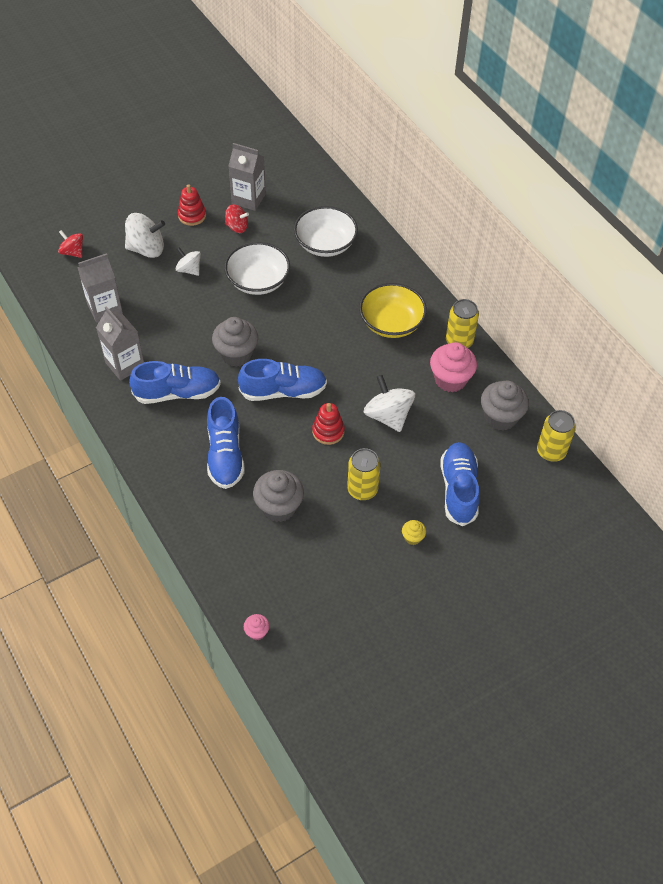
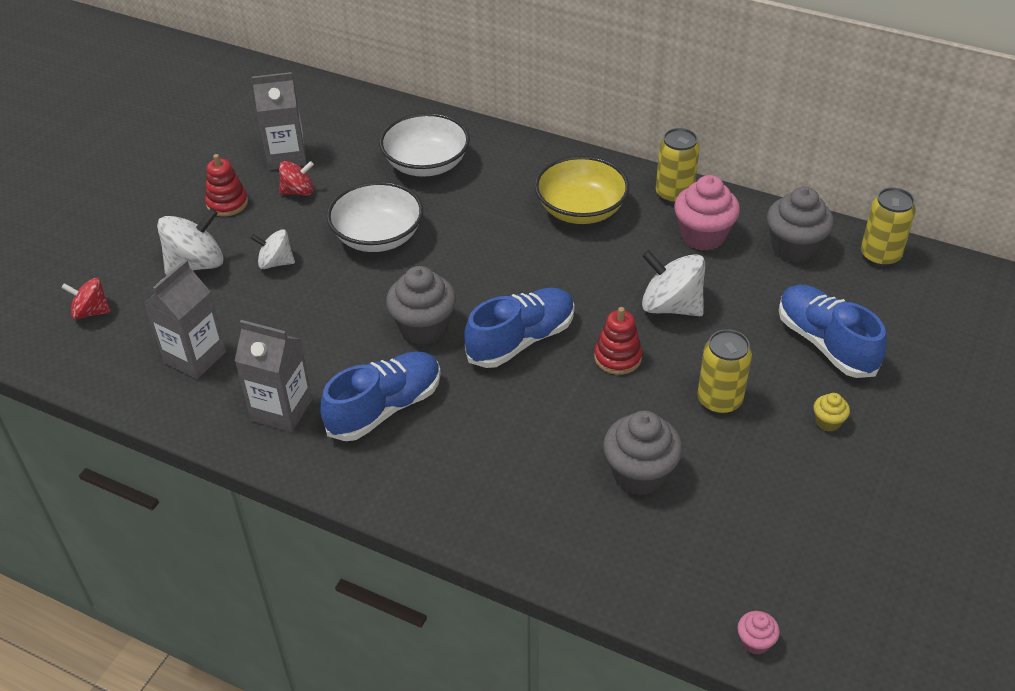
camera: 30 degrees left, 10 degrees down
blue shoe [207,397,245,489] -> none

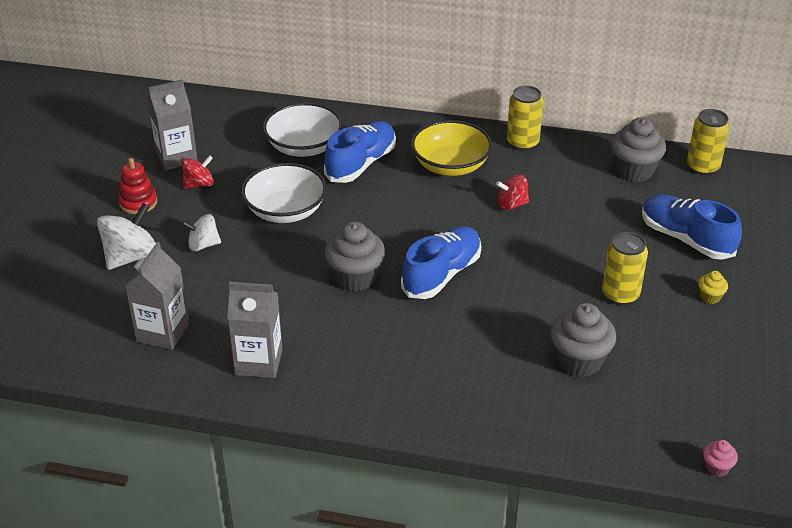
camera: 15 degrees left, 5 degrees down
red spinning top [61,278,111,320] -> red spinning top moved to [496,175,529,210]
blue shoe [320,351,441,441] -> blue shoe moved to [324,121,396,183]
red stacking toy [594,307,642,375] -> none
white spinning top [642,250,705,316] -> none
pink cupcake [674,175,740,251] -> none

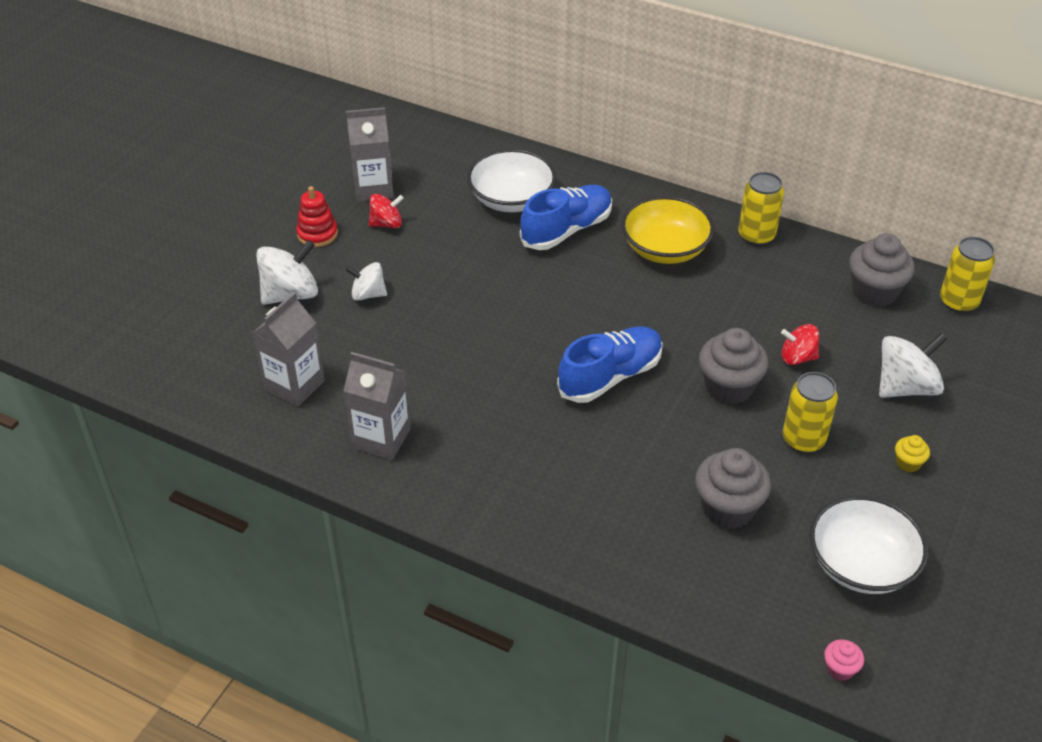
camera: 15 degrees right, 5 degrees up
white bowl [241,163,327,223] -> white bowl moved to [810,495,928,594]
grey cupcake [324,221,385,292] -> grey cupcake moved to [699,328,768,405]
red spinning top [496,175,529,210] -> red spinning top moved to [781,324,819,365]
blue shoe [642,194,742,260] -> white spinning top [879,332,947,398]

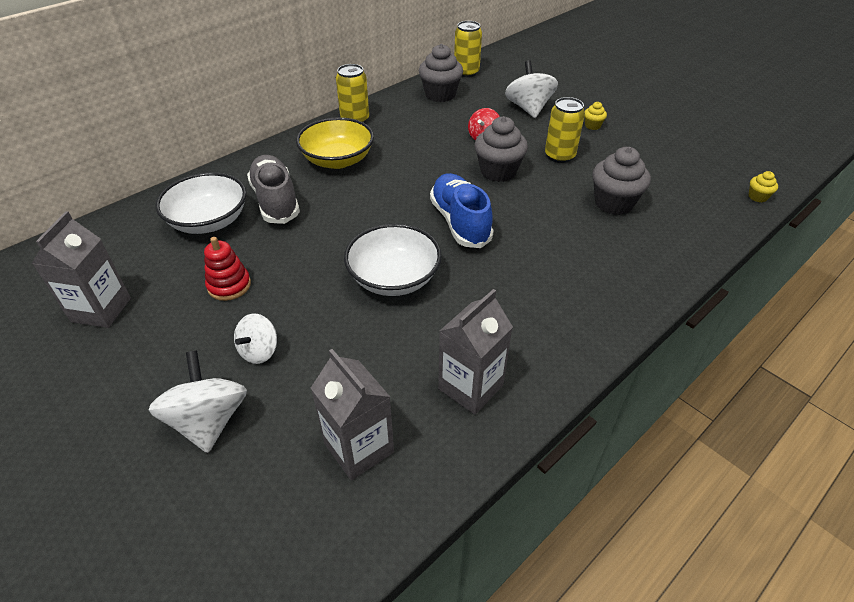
camera: 70 degrees left, 0 degrees up
red stacking toy [296,186,338,247] -> red stacking toy moved to [204,237,251,301]
red spinning top [369,194,404,228] -> none
blue shoe [520,184,612,250] -> grey shoe [247,155,300,224]
white bowl [810,495,928,594] -> white bowl moved to [344,224,442,296]
pink cupcake [824,639,864,681] -> yellow cupcake [749,171,778,202]

